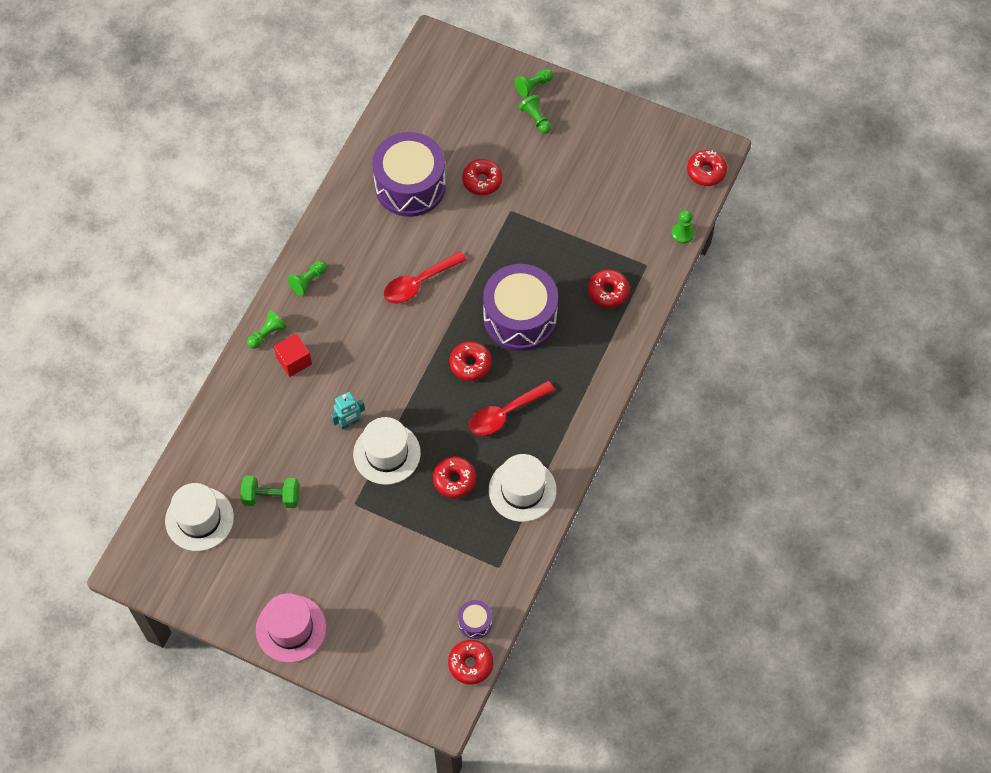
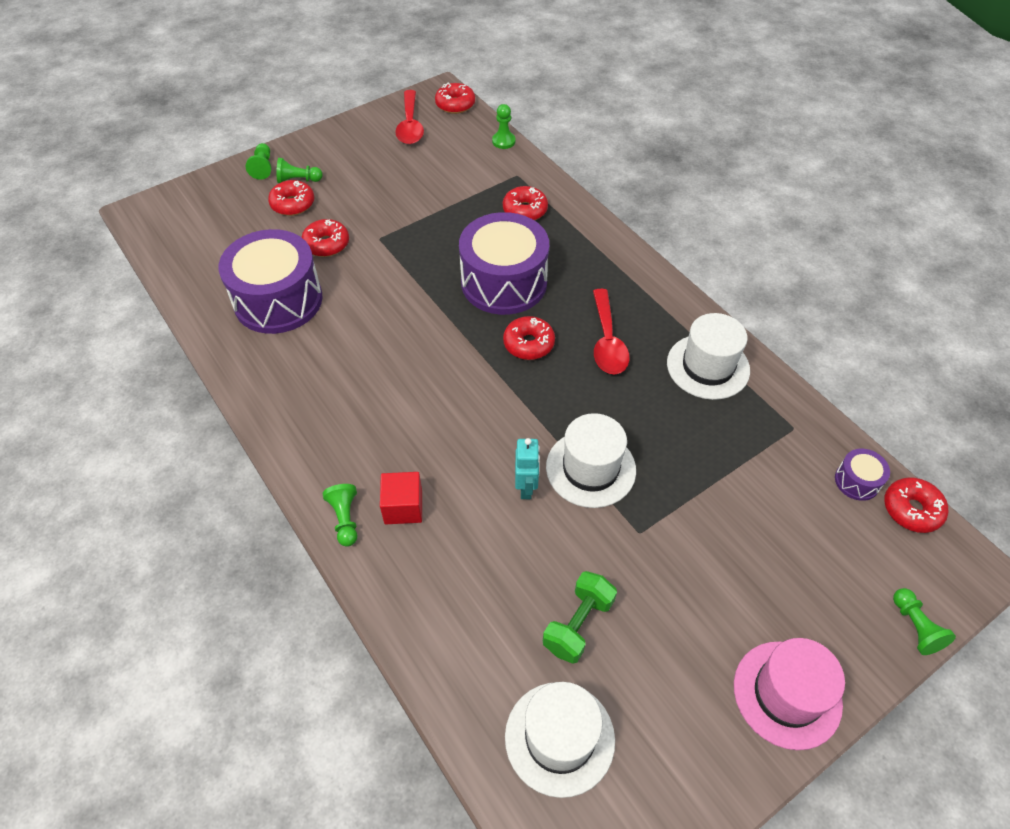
camera: 60 degrees left, 10 degrees down
green pawn [288,261,327,296] -> green pawn moved to [893,588,956,655]
red spoon [384,251,467,303] -> red spoon moved to [395,90,424,144]
red donut [433,457,476,498] -> red donut moved to [268,180,314,216]

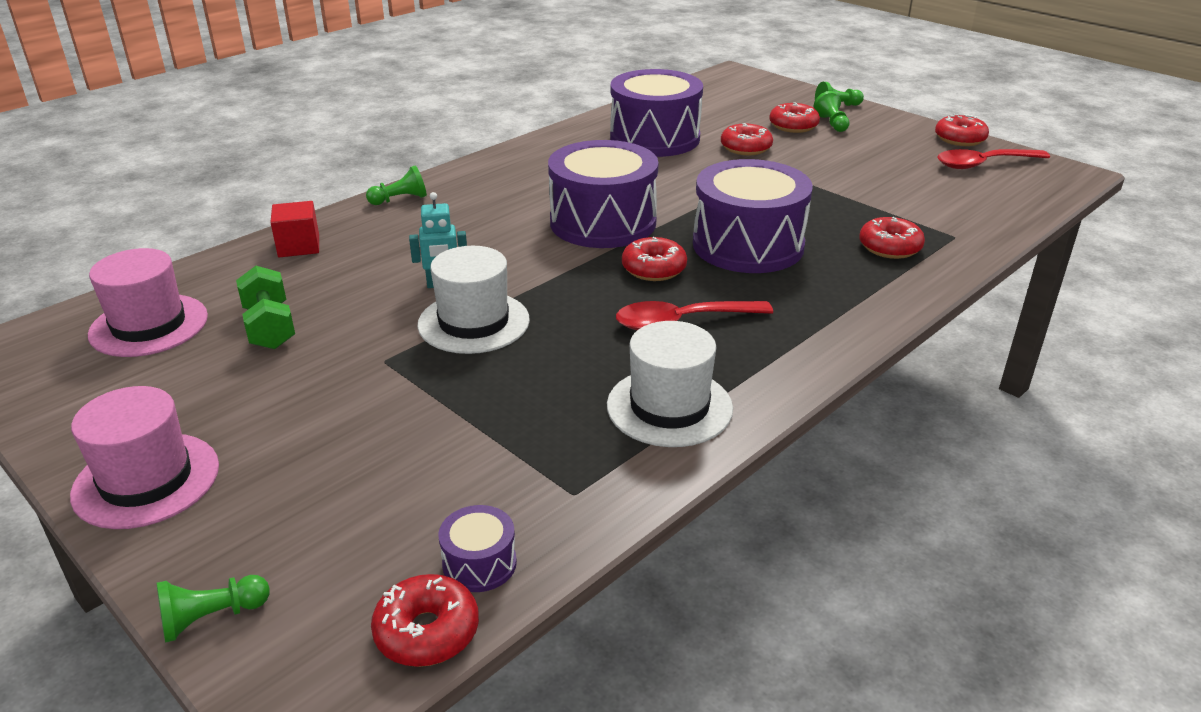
camera: 80 degrees right, 20 degrees down
red cube [380,472,422,524] -> red cube moved to [270,201,319,257]
red donut [435,83,475,114] -> red donut moved to [935,114,989,146]
green pawn [492,104,516,149] -> none
white hat [505,682,615,798] -> pink hat [88,248,208,357]
green dumbbell [543,571,617,664] -> green dumbbell turned 45 degrees clockwise [236,266,295,349]
none -> purple drum [548,140,659,248]

